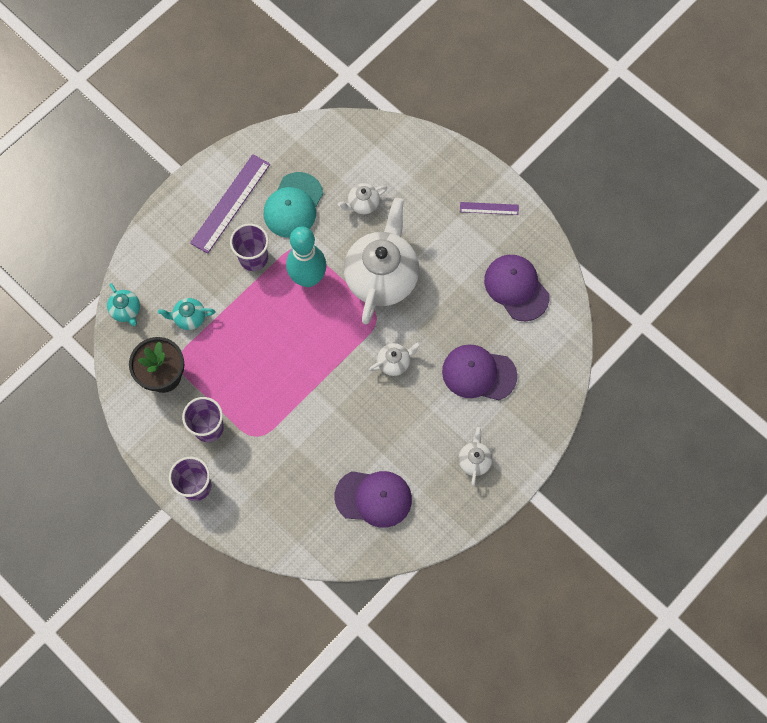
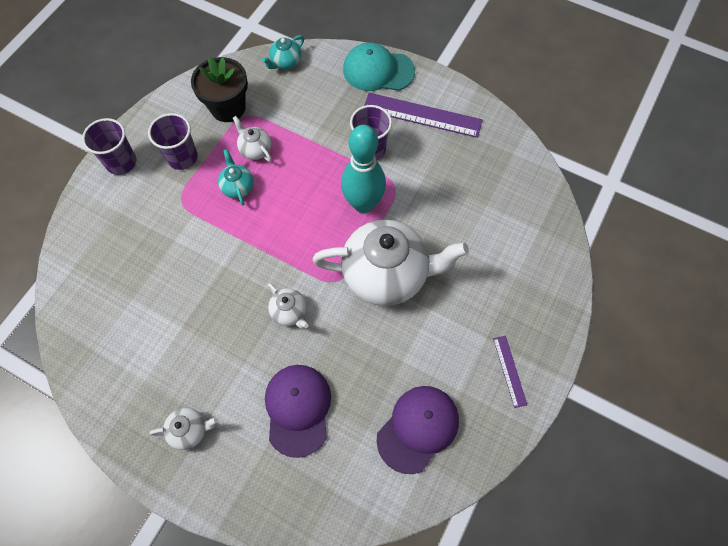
camera: 75 degrees right, 5 degrees down
turquoise teapot [158,298,215,330] -> turquoise teapot moved to [218,149,254,205]
turquoise cap [264,172,323,238] -> turquoise cap moved to [343,42,415,91]
purple cap [335,471,412,528] -> none
white teapot [338,183,387,214] -> white teapot moved to [233,116,272,162]

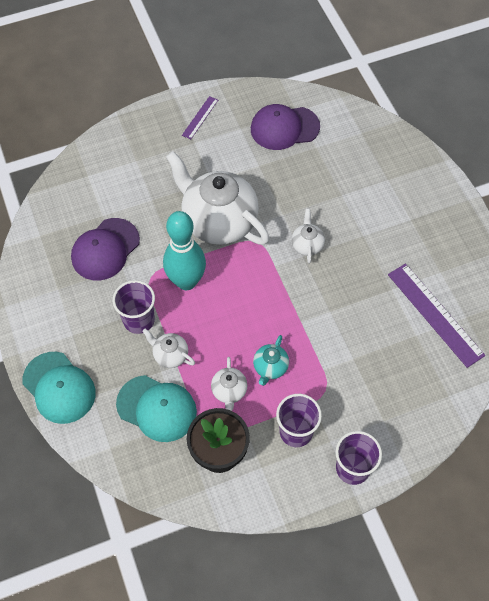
camera: 140 degrees left, 5 degrees down
white teapot [150,408,218,450] -> white teapot moved to [142,329,195,368]
turquoise teapot [262,35,304,69] -> none
purple cap [265,365,331,458] -> purple cap moved to [71,218,140,280]
purple ruler [364,93,482,138] -> purple ruler moved to [388,263,485,368]
none -> turquoise cap [116,375,197,442]

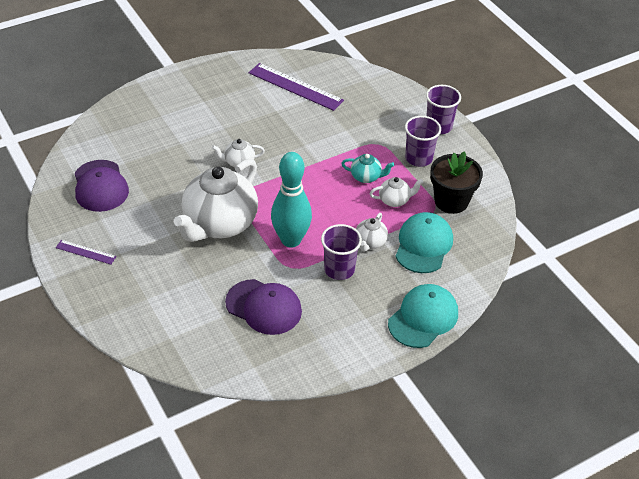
camera: 100 degrees left, 15 degrees down
purple ruler [388,263,485,368] -> purple ruler turned 75 degrees clockwise [249,63,344,111]

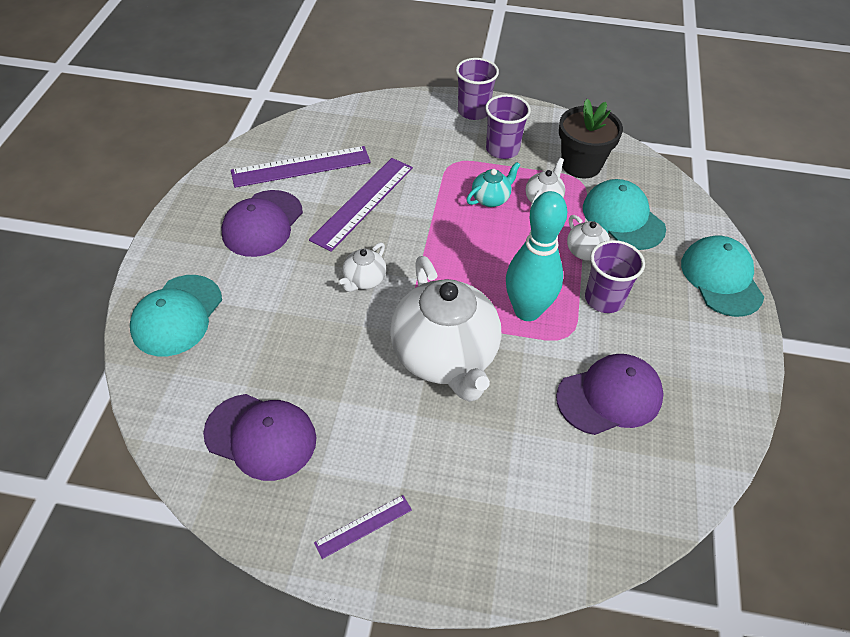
camera: 50 degrees left, 5 degrees up
none -> turquoise cap [130,275,222,356]
none -> purple cap [221,190,303,257]
none -> purple ruler [309,158,413,252]

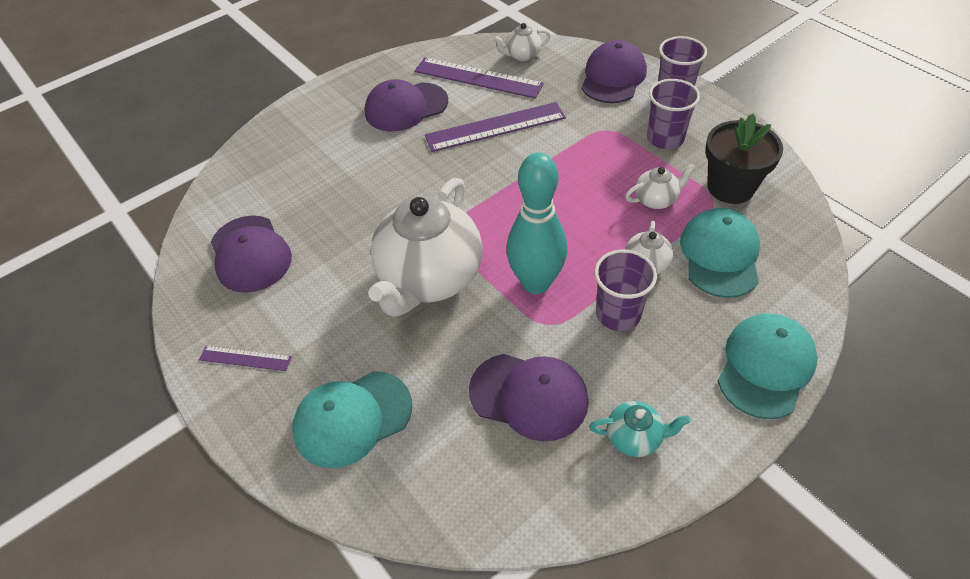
camera: 45 degrees right, 0 degrees up
turquoise cap [130,275,222,356] -> turquoise cap moved to [292,371,412,468]
white teapot [340,243,386,292] -> white teapot moved to [493,23,551,61]
turquoise teapot [466,162,520,207] -> turquoise teapot moved to [589,401,690,457]
none -> purple cap [581,40,647,103]

